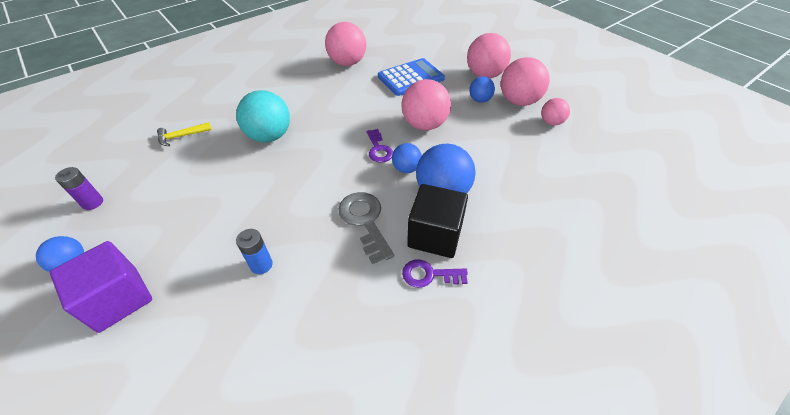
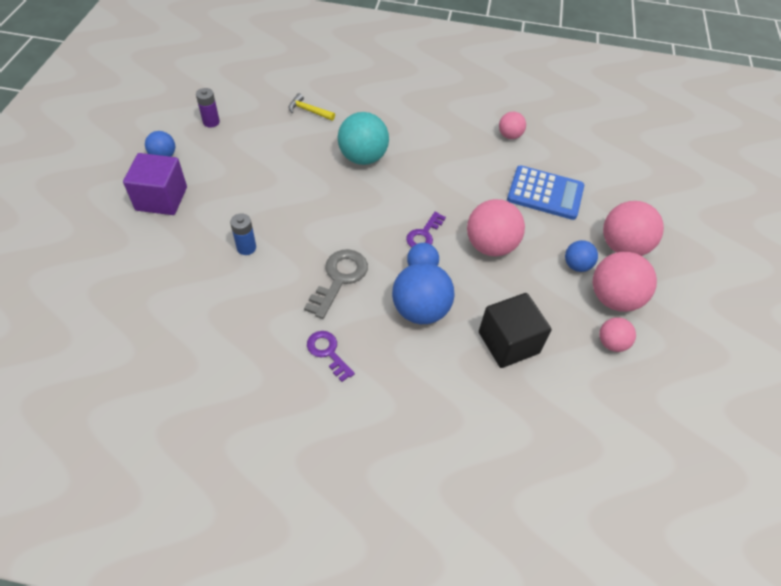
camera: 45 degrees right, 5 degrees up
pink ball [325,22,366,66] -> pink ball [499,112,526,139], size x0.56
black cube [407,184,468,258] -> black cube moved to [479,293,552,368]

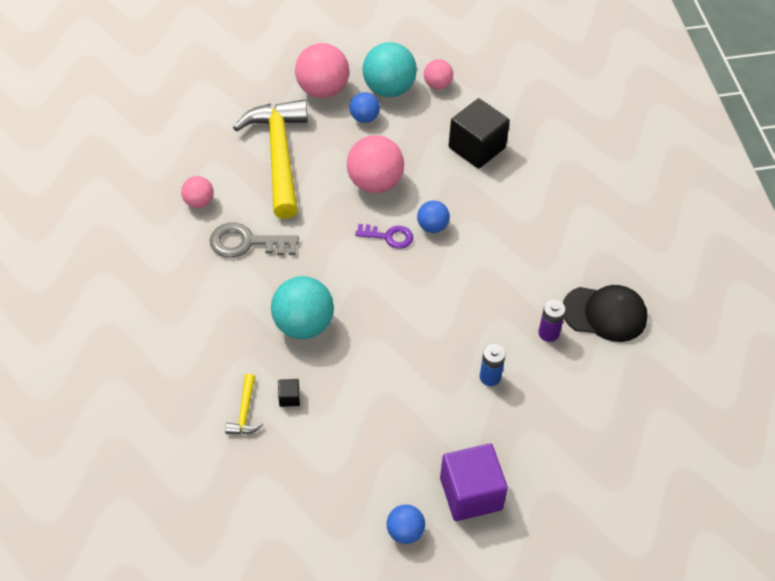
camera: 110 degrees left, 0 degrees up
purple battery [196,88,220,128] -> purple battery moved to [538,300,566,342]
grey key [304,249,368,319] -> grey key moved to [210,223,299,258]
purple key [307,331,355,382] -> none
blue ball [392,262,454,324] -> none
blue calculator [507,166,584,220] -> yellow hammer [233,100,308,219]
pink ball [593,252,657,312] -> turquoise ball [362,42,417,97]
none -> black cube [278,379,300,407]
none -> black cap [563,285,648,342]

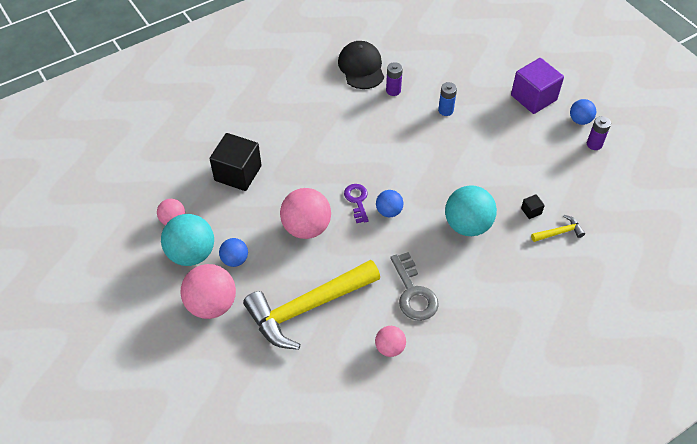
camera: 110 degrees left, 0 degrees up
blue ball [417,201,450,233] -> blue ball moved to [376,190,404,217]
none -> purple battery [587,116,611,150]

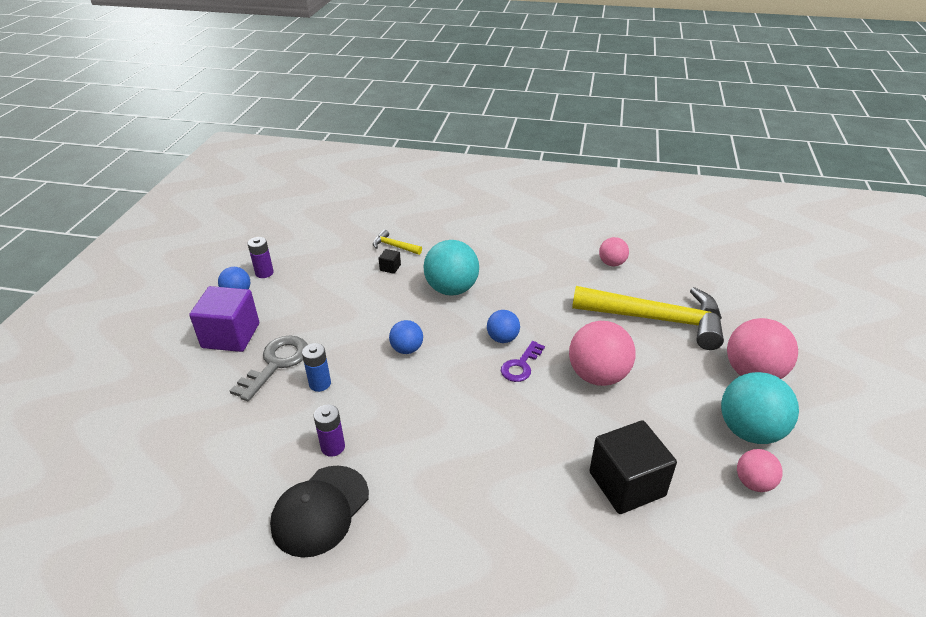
camera: 135 degrees left, 15 degrees down
blue ball [219,238,248,267] -> blue ball moved to [389,320,423,354]
grey key [390,252,439,321] -> grey key moved to [230,335,308,401]

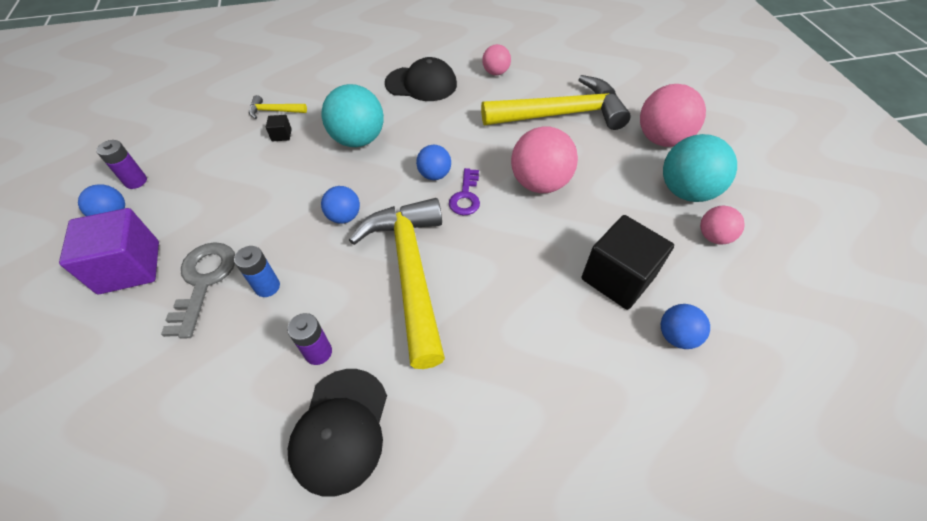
camera: 25 degrees left, 15 degrees up
none -> yellow hammer [349,198,445,369]
none -> black cap [385,57,457,101]
none -> blue ball [661,304,710,349]

